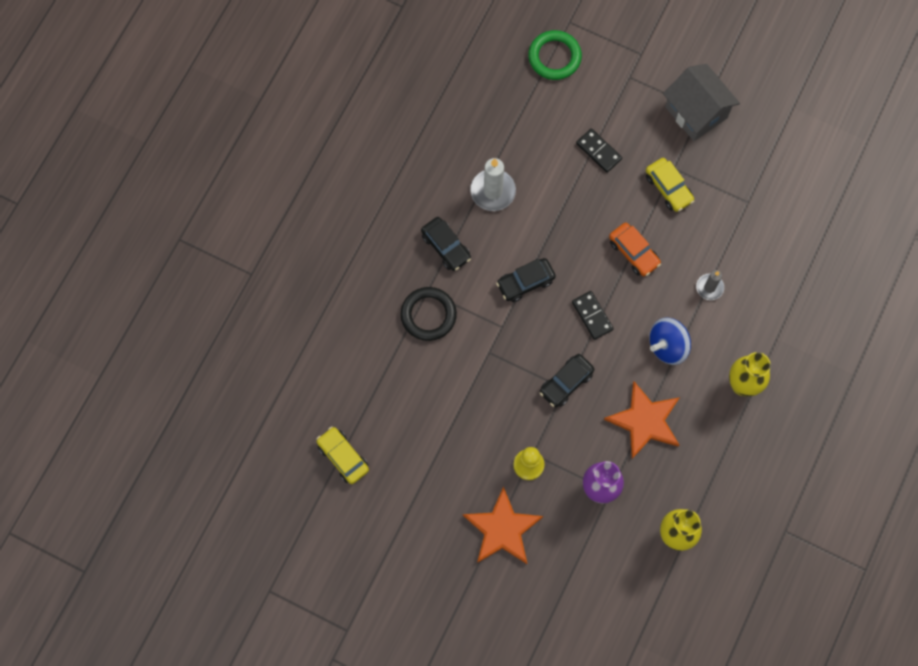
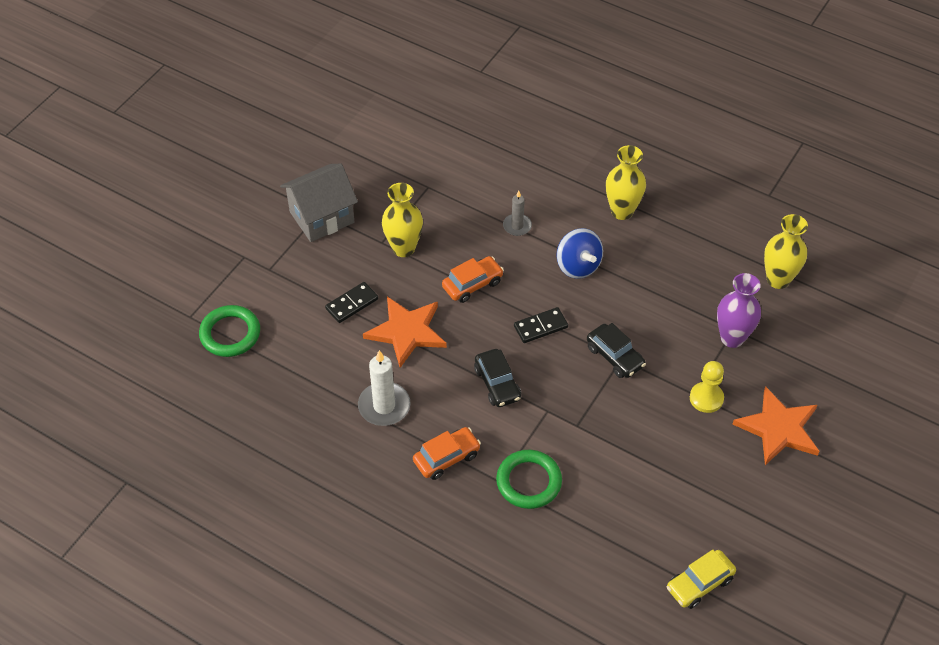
camera: 85 degrees left, 20 degrees down
black ring [401,287,457,341] -> green ring [496,450,562,509]
black car [421,217,471,271] -> orange car [413,427,481,480]
orange star [604,381,680,459] -> orange star moved to [363,296,447,368]
yellow car [646,158,694,212] -> yellow vase [382,183,423,257]

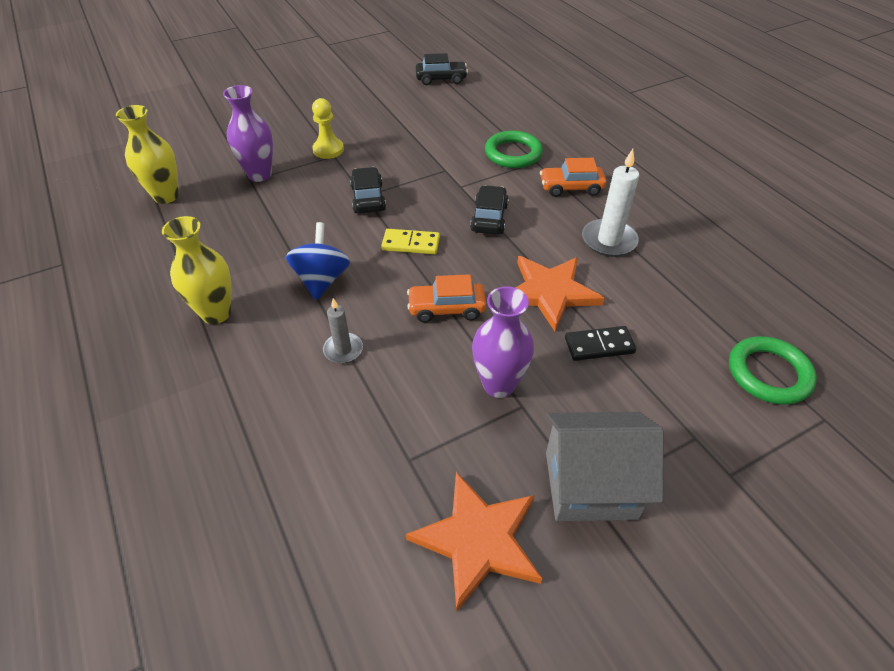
camera: 150 degrees left, 5 degrees down
yellow vase [382,183,423,257] -> purple vase [472,286,534,398]
black domino [514,307,568,343] -> yellow domino [381,229,440,254]
yellow car [667,550,736,609] -> black car [416,53,468,85]
orange star [733,386,819,465] -> orange star moved to [406,472,542,612]

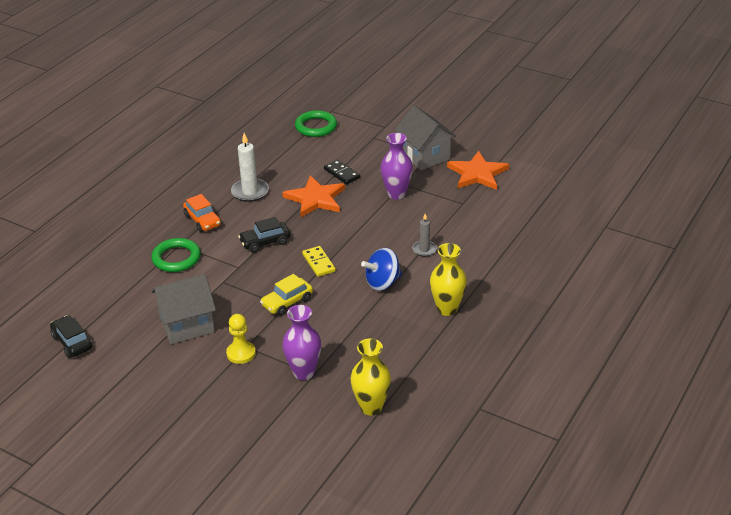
camera: 120 degrees left, 10 degrees down
black car [350,167,386,213] -> yellow car [260,274,313,316]
orange car [407,274,486,322] -> none
none -> grey house [151,274,216,344]

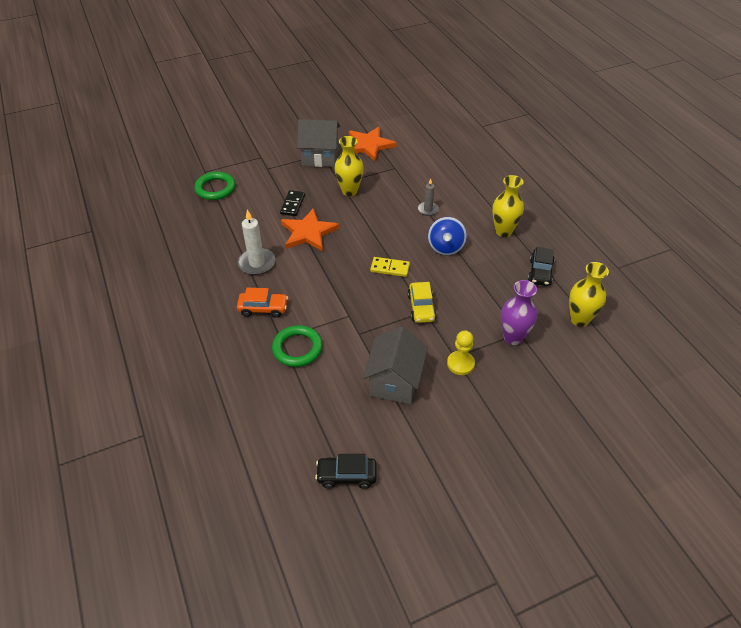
camera: 55 degrees left, 10 degrees up
black car [238,217,290,252] -> black car moved to [528,247,555,286]
black domino [324,160,360,185] -> black domino turned 75 degrees counterclockwise [280,190,305,216]
purple vase [380,133,413,200] -> yellow vase [335,136,364,196]

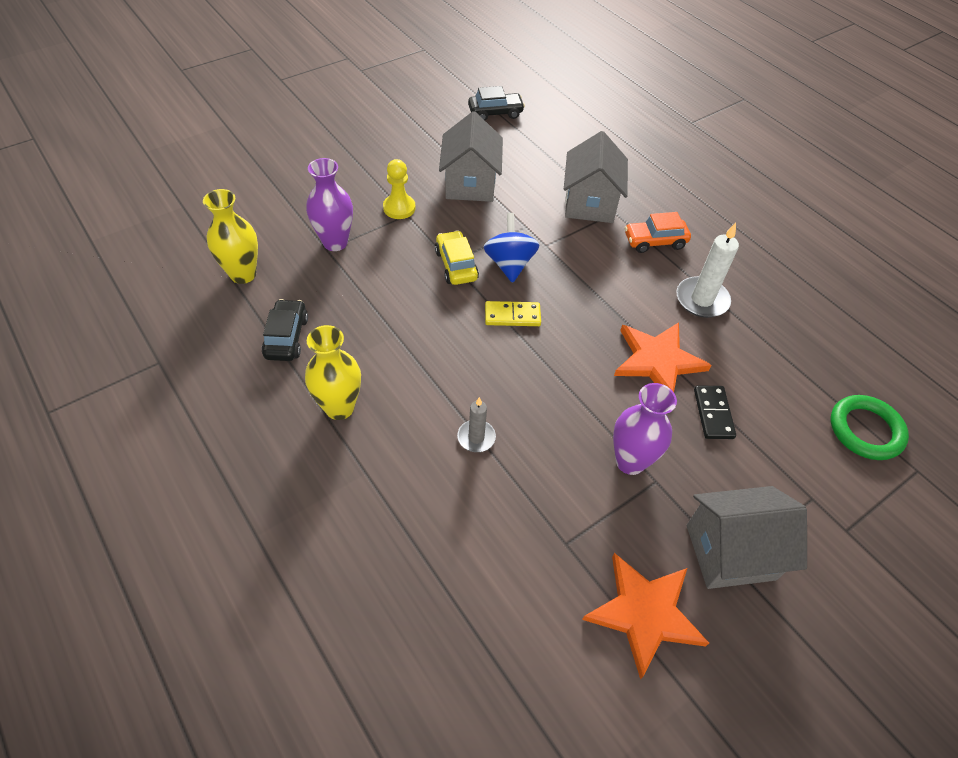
camera: 165 degrees right, 5 degrees up
green ring [272,325,323,367] -> grey house [564,131,628,223]
yellow vase [335,136,364,196] -> purple vase [613,383,677,475]
blue spinning top [428,217,467,255] -> blue spinning top moved to [484,213,539,283]

